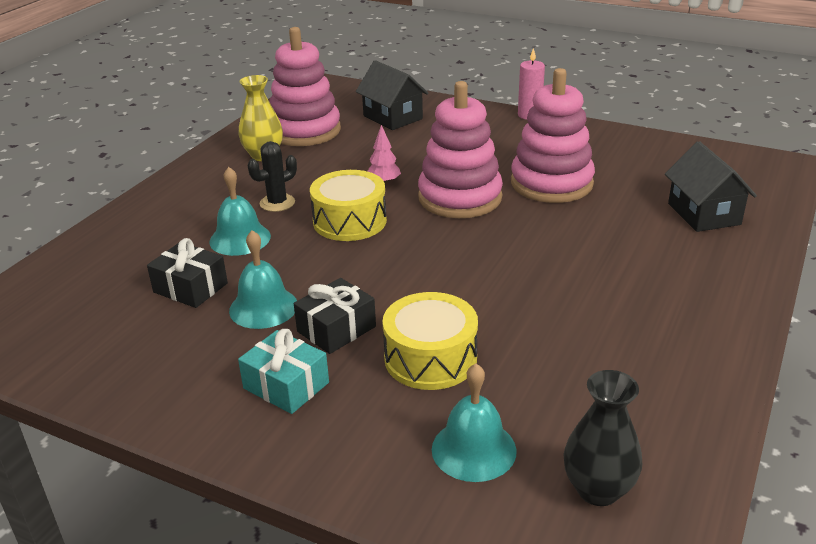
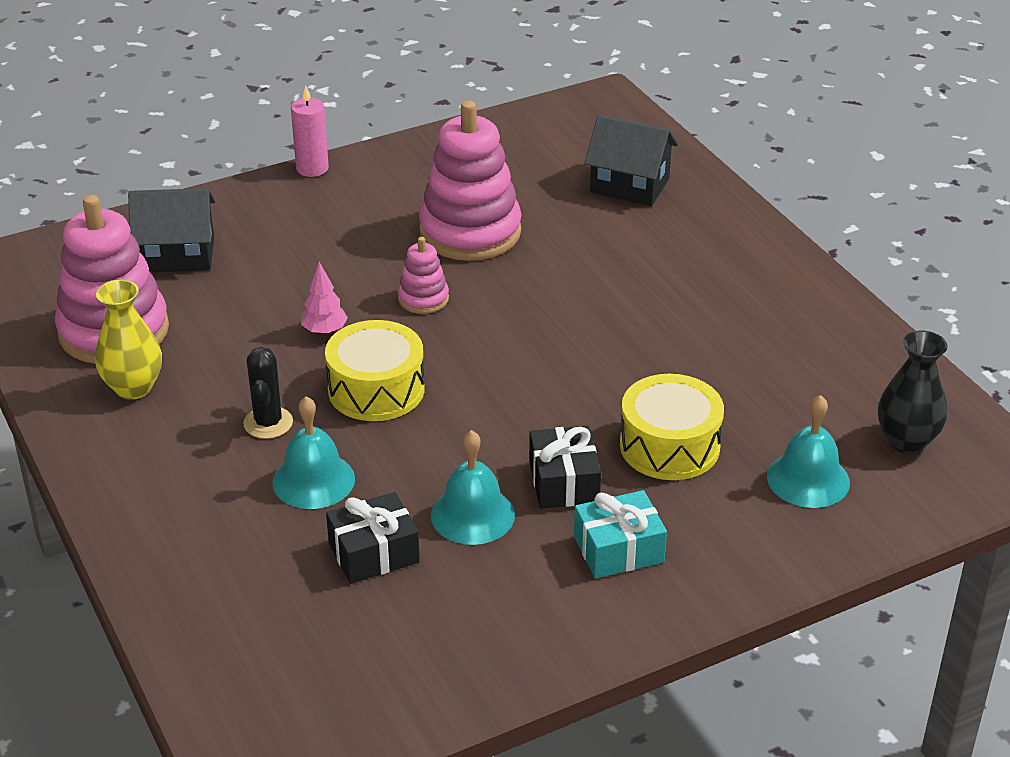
camera: 55 degrees left, 5 degrees up
pink stacking toy [418,81,503,218] -> pink stacking toy [398,237,449,314], size x0.48

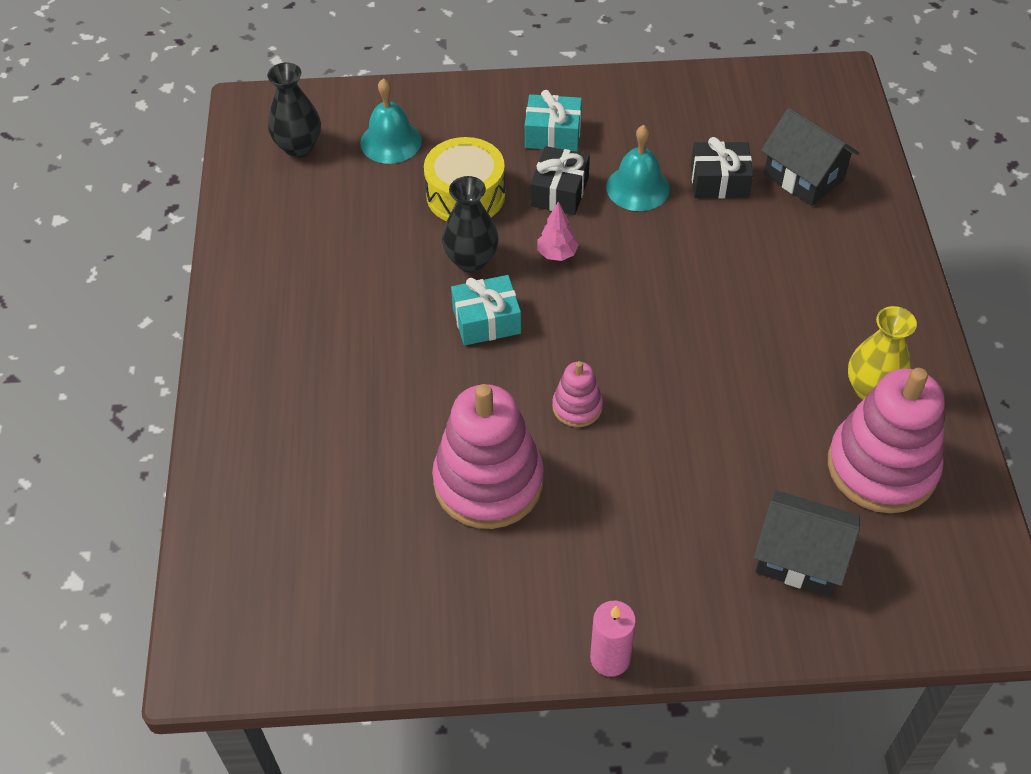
camera: 155 degrees left, 15 degrees up
black cactus [243,347,293,439] -> none
turquoise bell [272,396,355,509] -> none
pink tree [301,262,348,335] -> pink tree moved to [537,201,579,261]
yellow drum [325,320,425,421] -> none
black house [584,115,678,206] -> black house moved to [761,108,859,206]
none -> black vase [442,176,499,273]
none -> turquoise gift [451,275,521,345]

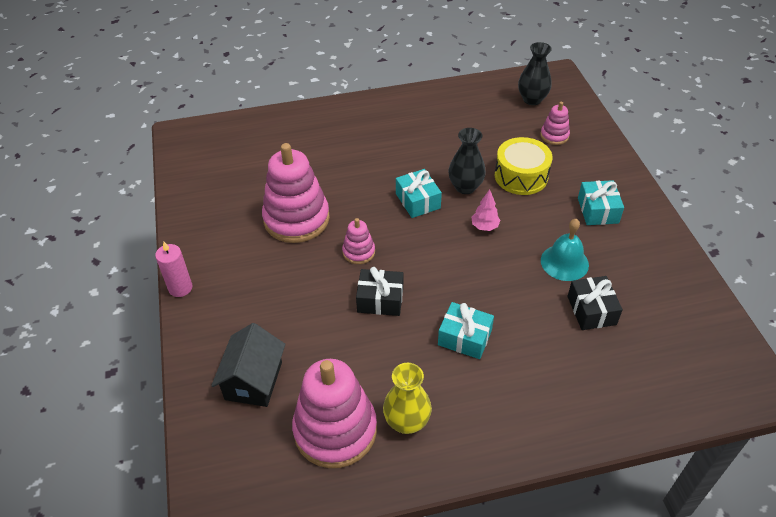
camera: 80 degrees right, 5 degrees down
turquoise bell [360,78,422,164] -> pink stacking toy [540,102,570,145]
black gift [530,146,590,215] -> black gift moved to [356,267,403,316]
black house [761,108,859,206] -> none
none -> turquoise gift [438,302,494,359]

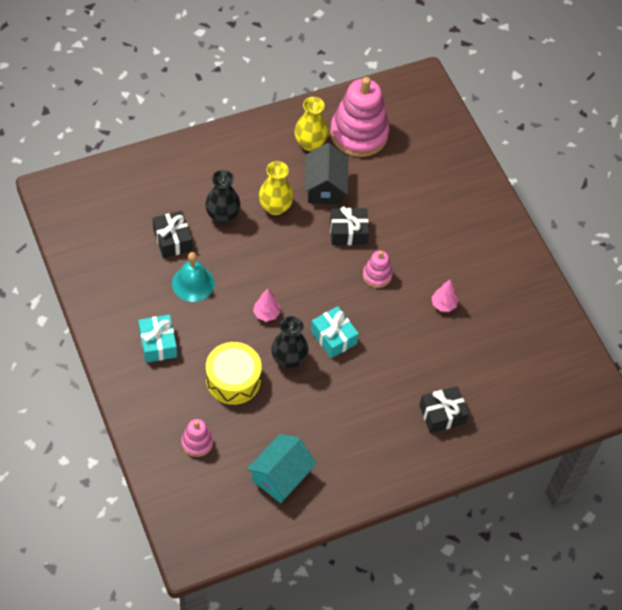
camera: 165 degrees right, 10 degrees up
pink candle [155,242,192,297] -> none
black house [211,323,285,407] -> black house moved to [304,143,348,205]
pink stacking toy [262,143,330,243] -> pink tree [432,279,458,312]
turquoise gift [438,302,494,359] -> yellow vase [259,161,294,215]
black vase [518,42,552,105] -> black vase moved to [205,170,241,224]
none -> turquoise house [247,434,317,503]
none -> black gift [419,386,469,433]

